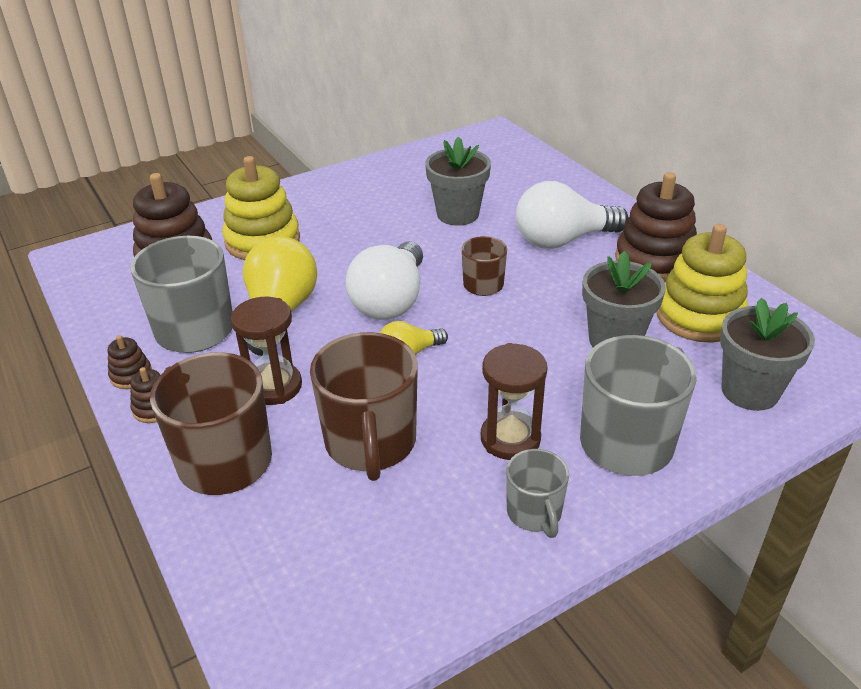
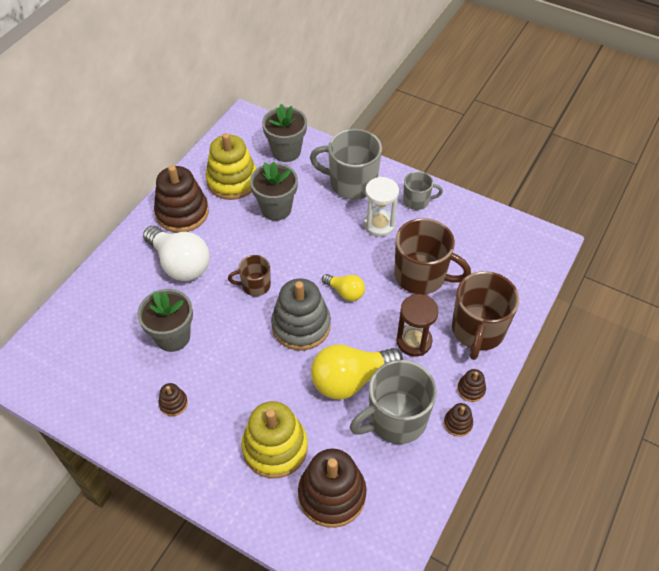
camera: 120 degrees left, 15 degrees up
brown mug [310,332,418,481] -> brown mug turned 60 degrees clockwise [394,218,471,294]
white light bulb [346,241,423,320] -> grey stacking toy [271,278,331,350]
brown hourglass [481,343,547,460] -> white hourglass [364,177,399,237]
grey mug [506,449,569,538] -> grey mug turned 45 degrees clockwise [403,171,443,210]
none -> brown stacking toy [158,383,188,416]

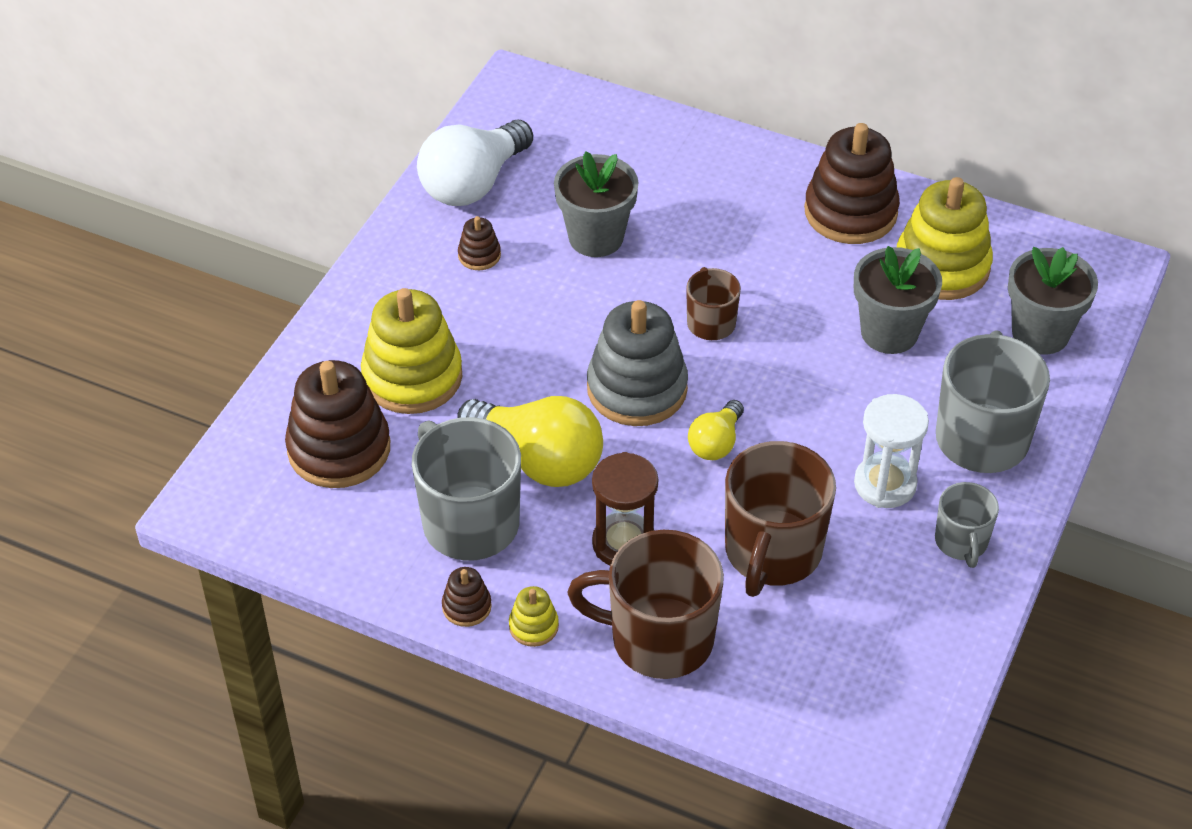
camera: 85 degrees right, 5 degrees down
white light bulb [143,226,210,281] -> white light bulb moved to [417,120,533,206]
yellow light bulb [311,344,403,400] -> yellow light bulb turned 150 degrees clockwise [457,396,603,487]
brown stacking toy [457,369,486,402] -> yellow stacking toy [509,586,559,647]

